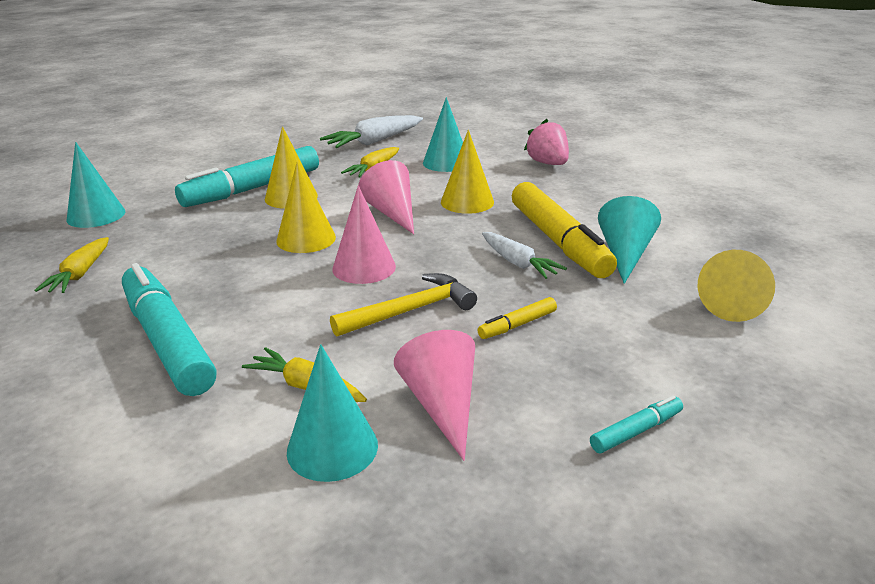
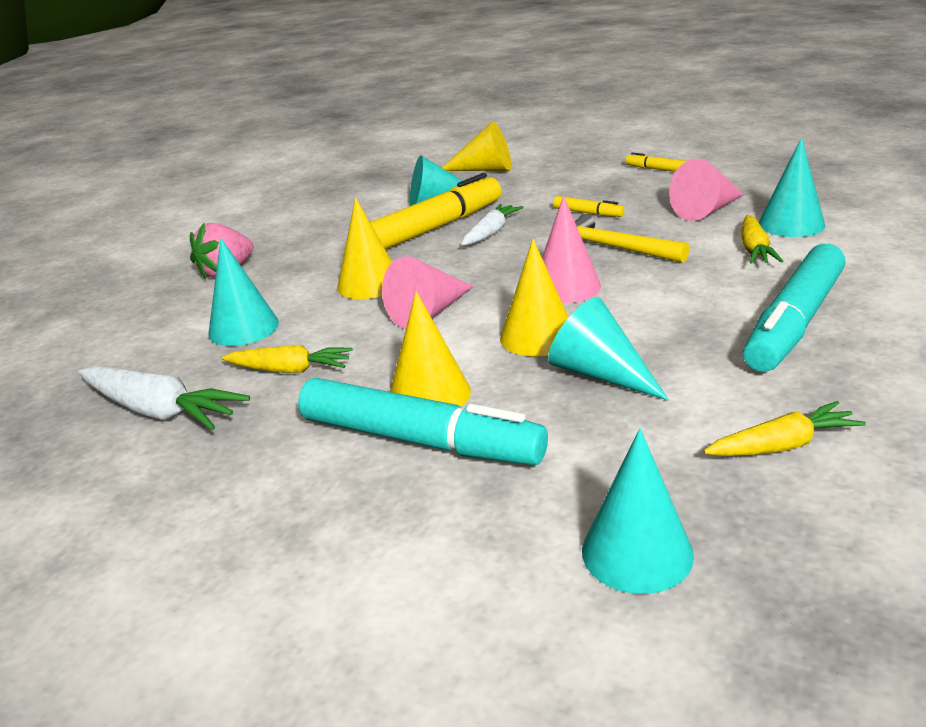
camera: 110 degrees left, 0 degrees up
turquoise marker [590,395,683,453] -> yellow marker [626,152,687,172]
none -> turquoise cone [548,297,669,400]

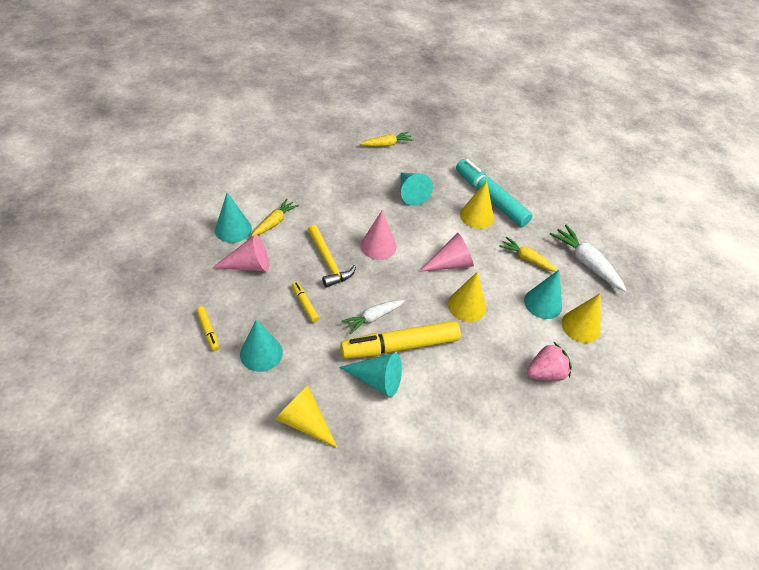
camera: 160 degrees left, 20 degrees up
yellow cone [500,239,569,357] -> yellow cone moved to [562,293,601,343]
turquoise cone [582,428,694,594] -> turquoise cone moved to [240,319,283,372]
yellow carrot [703,401,866,456] -> yellow carrot turned 150 degrees clockwise [360,132,413,147]
turquoise marker [743,244,846,372] -> none

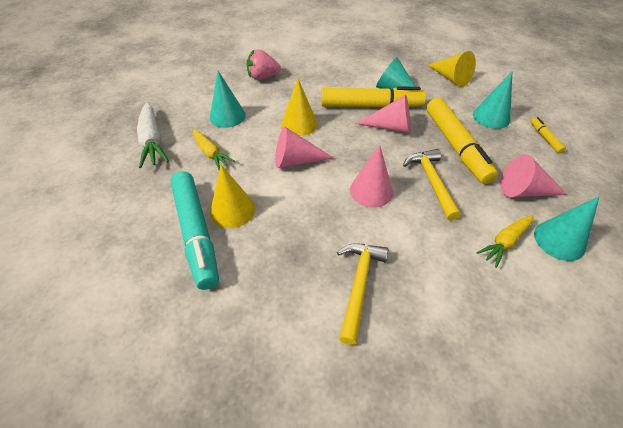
camera: 160 degrees left, 0 degrees up
yellow marker [292,282,319,322] -> yellow marker [427,98,498,184], size x2.29
white carrot [341,300,405,334] -> pink cone [356,95,411,134]
yellow carrot [360,132,413,147] -> none
turquoise cone [401,173,433,206] -> none
yellow cone [562,293,601,343] -> none
none -> yellow hammer [337,243,388,345]

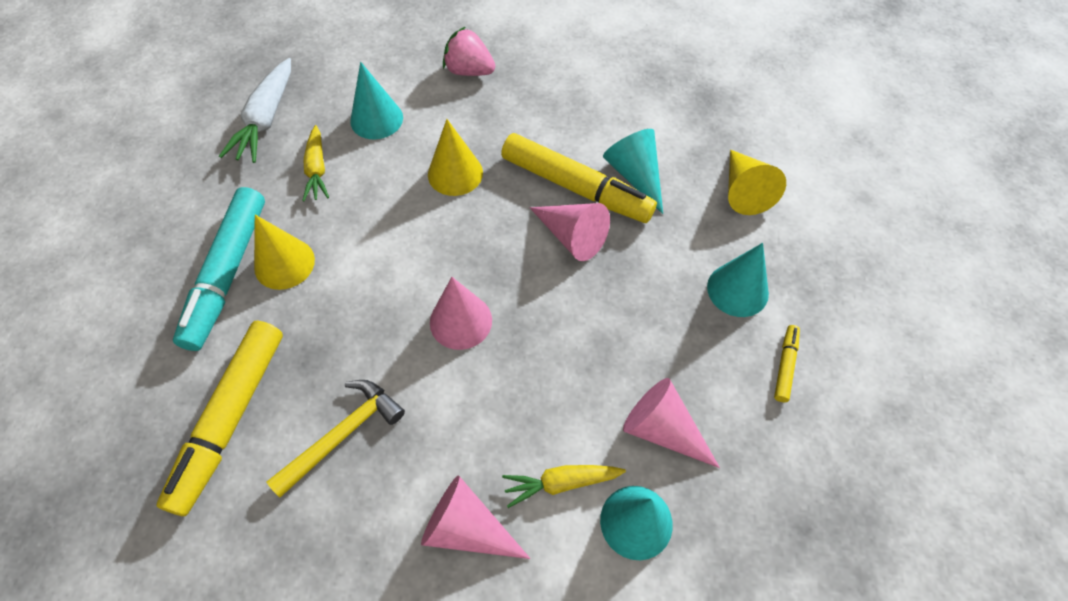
camera: 30 degrees right, 10 degrees up
pink cone [275,127,334,168] -> pink cone moved to [421,475,531,559]
yellow hammer [403,149,461,220] -> none
yellow marker [427,98,498,184] -> yellow marker moved to [156,321,283,516]

